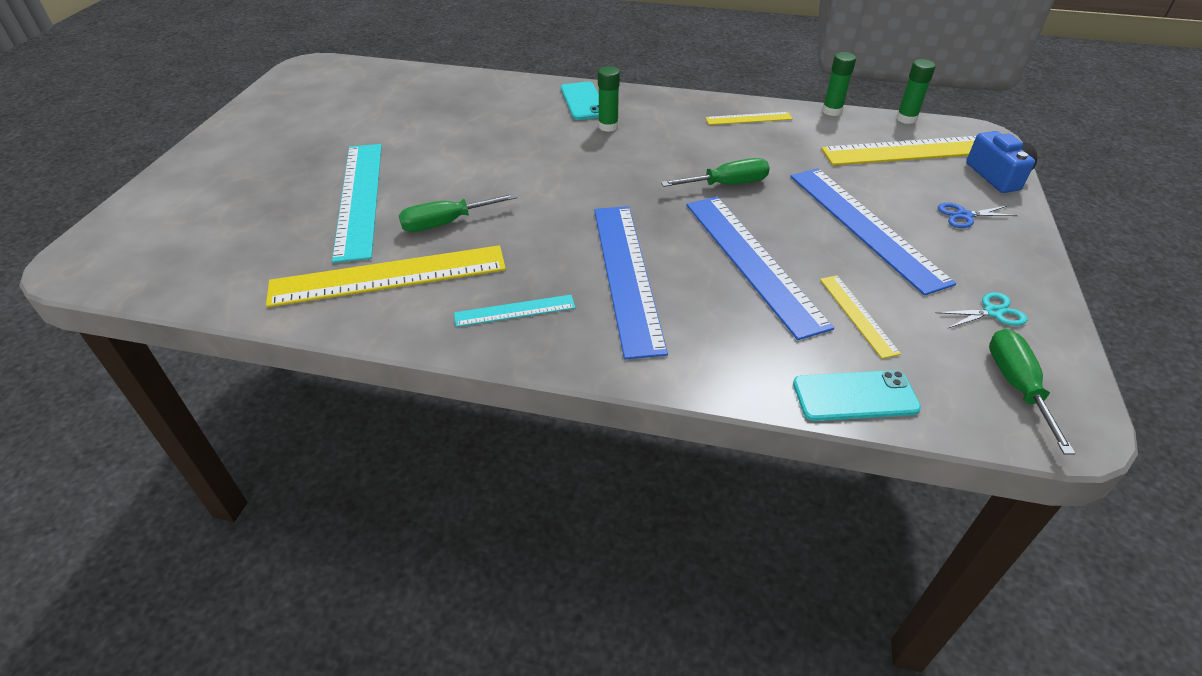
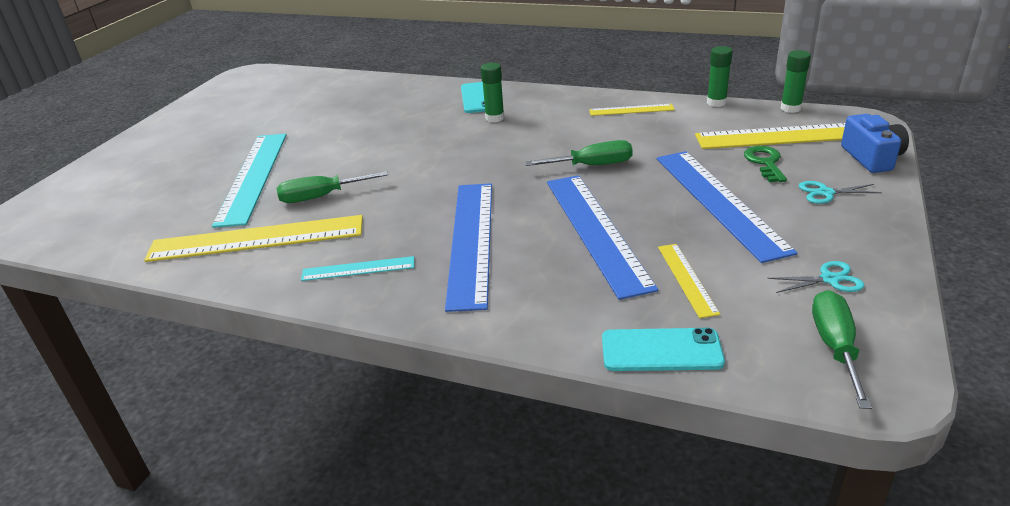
camera: 10 degrees right, 10 degrees down
blue scissors [938,203,1018,228] -> turquoise scissors [799,181,882,204]
none -> green key [744,146,787,182]

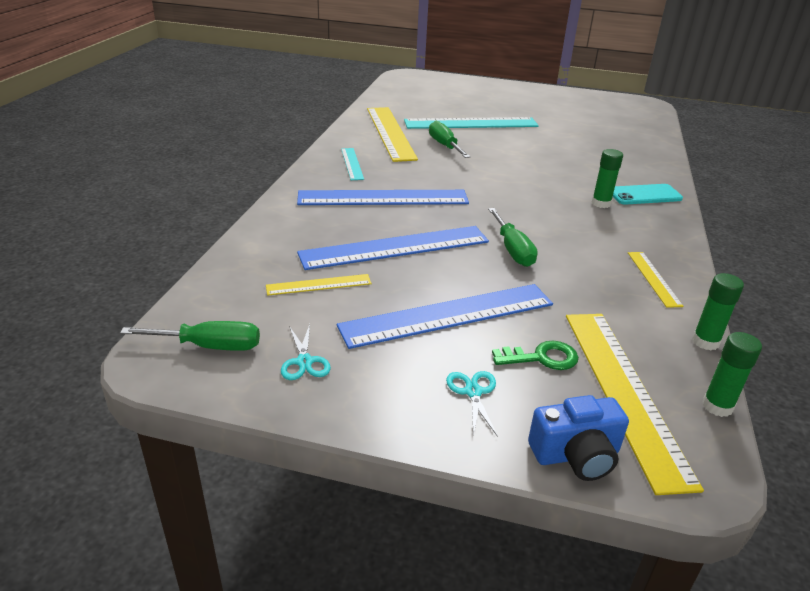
camera: 80 degrees right, 0 degrees up
turquoise phone [602,328,725,371] -> none

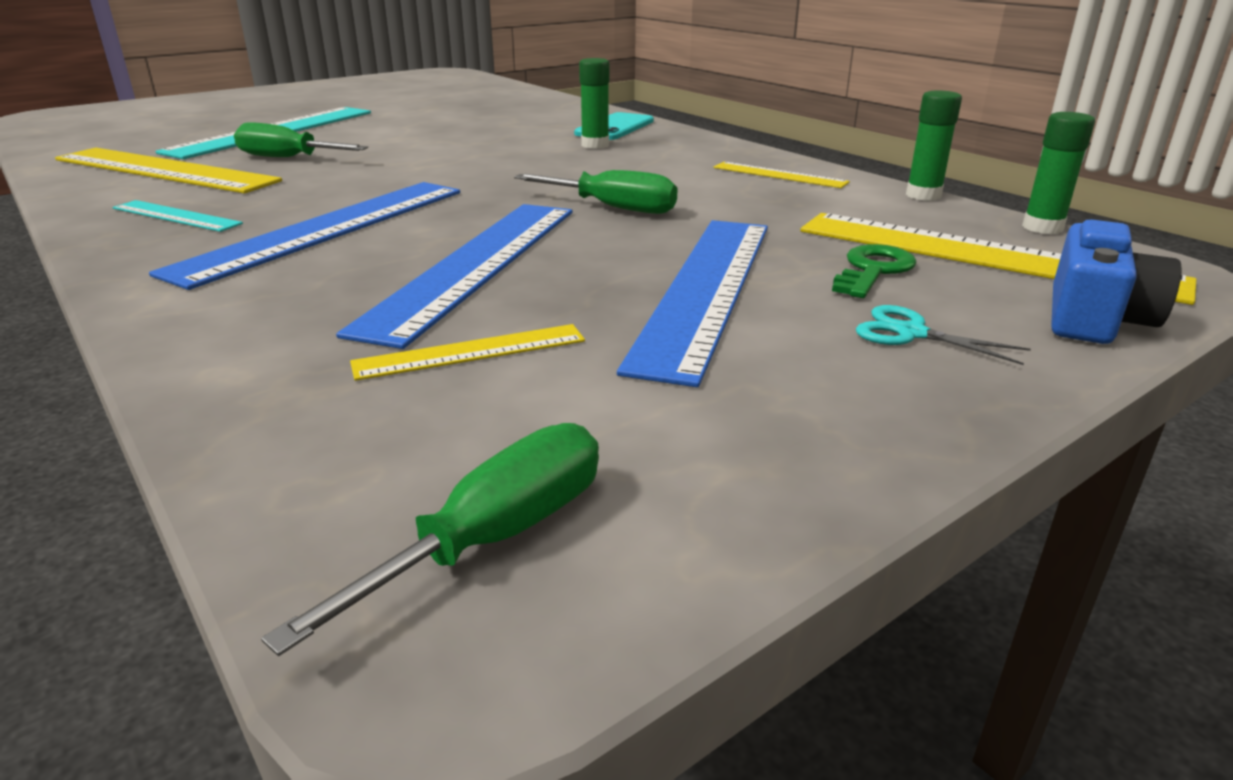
camera: 50 degrees left, 5 degrees down
yellow ruler [266,274,372,296] -> yellow ruler turned 45 degrees clockwise [350,324,585,381]
turquoise scissors [281,324,331,380] -> none

